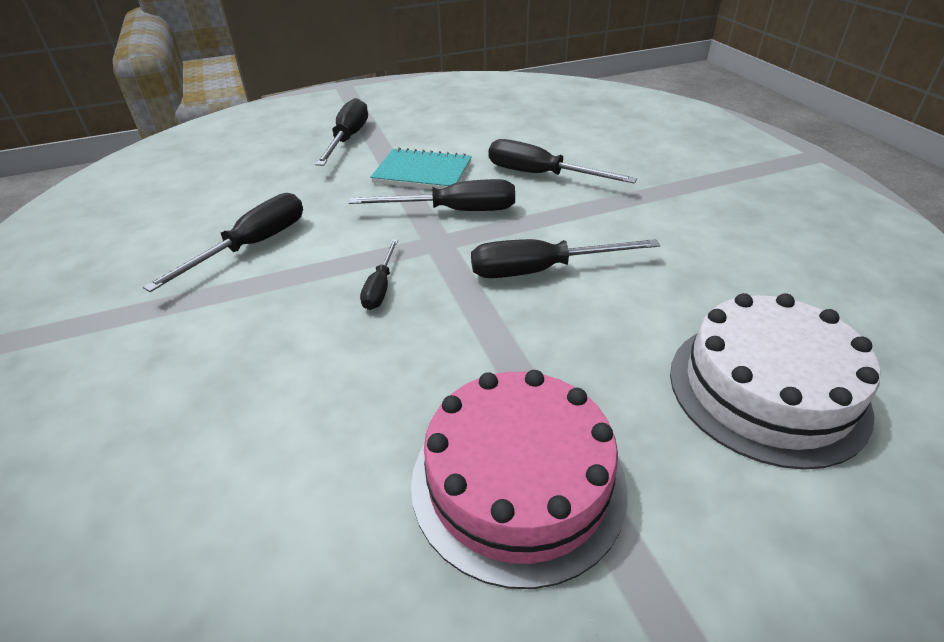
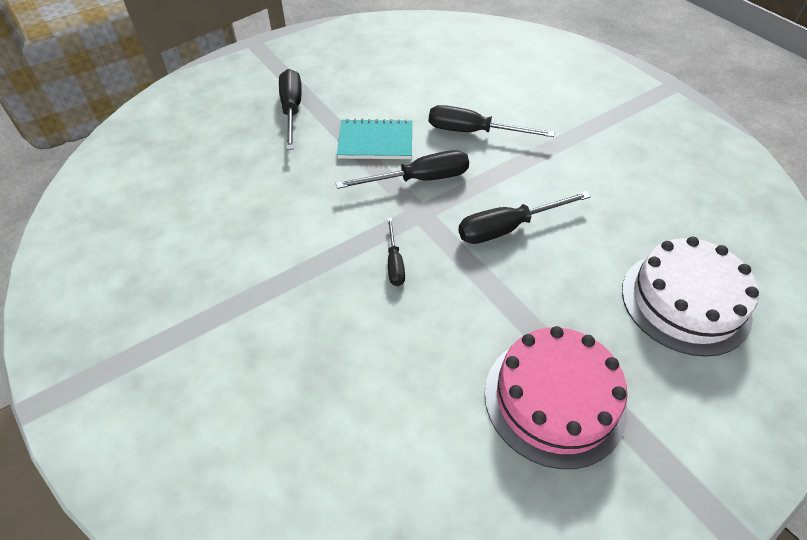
camera: 15 degrees left, 10 degrees up
black screwdriver [143,193,303,292] -> none

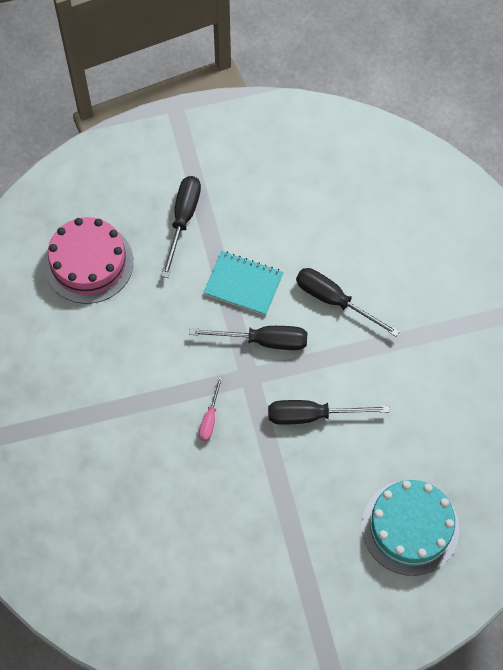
camera: 20 degrees right, 15 degrees up
black screwdriver [387,218,405,286] -> pink screwdriver [199,377,223,441]
pink cake [485,326,627,469] -> pink cake moved to [44,217,134,304]
white cake [622,237,759,357] -> turquoise cake [362,480,459,576]

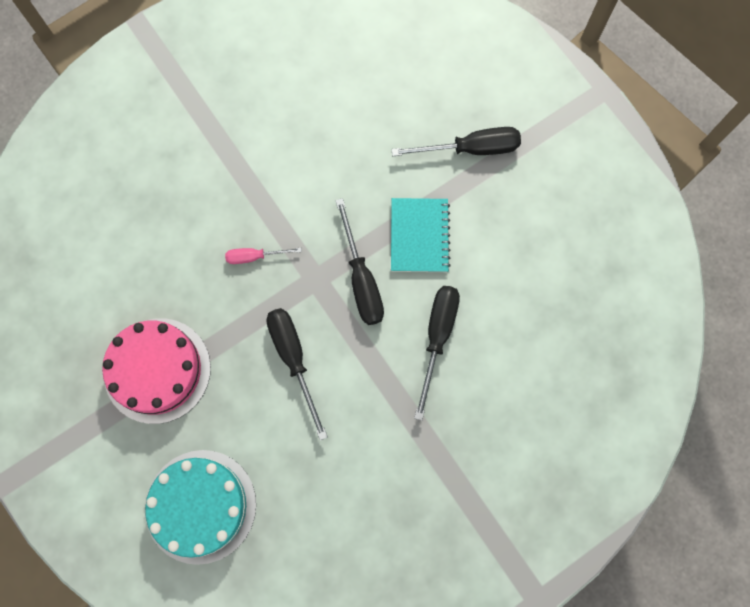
camera: 70 degrees right, 10 degrees up
pink cake [44,217,134,304] -> pink cake moved to [102,318,211,424]

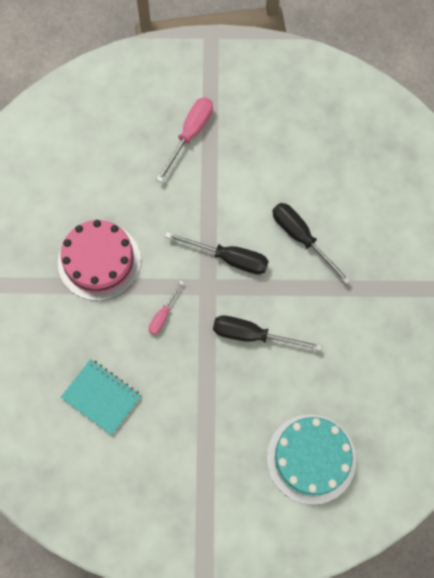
camera: 55 degrees left, 5 degrees down
pink cake [102,318,211,424] -> pink cake moved to [58,220,141,301]
black screwdriver [391,127,521,156] -> pink screwdriver [156,97,213,183]
turquoise notebook [391,198,451,272] -> turquoise notebook moved to [61,359,141,435]

